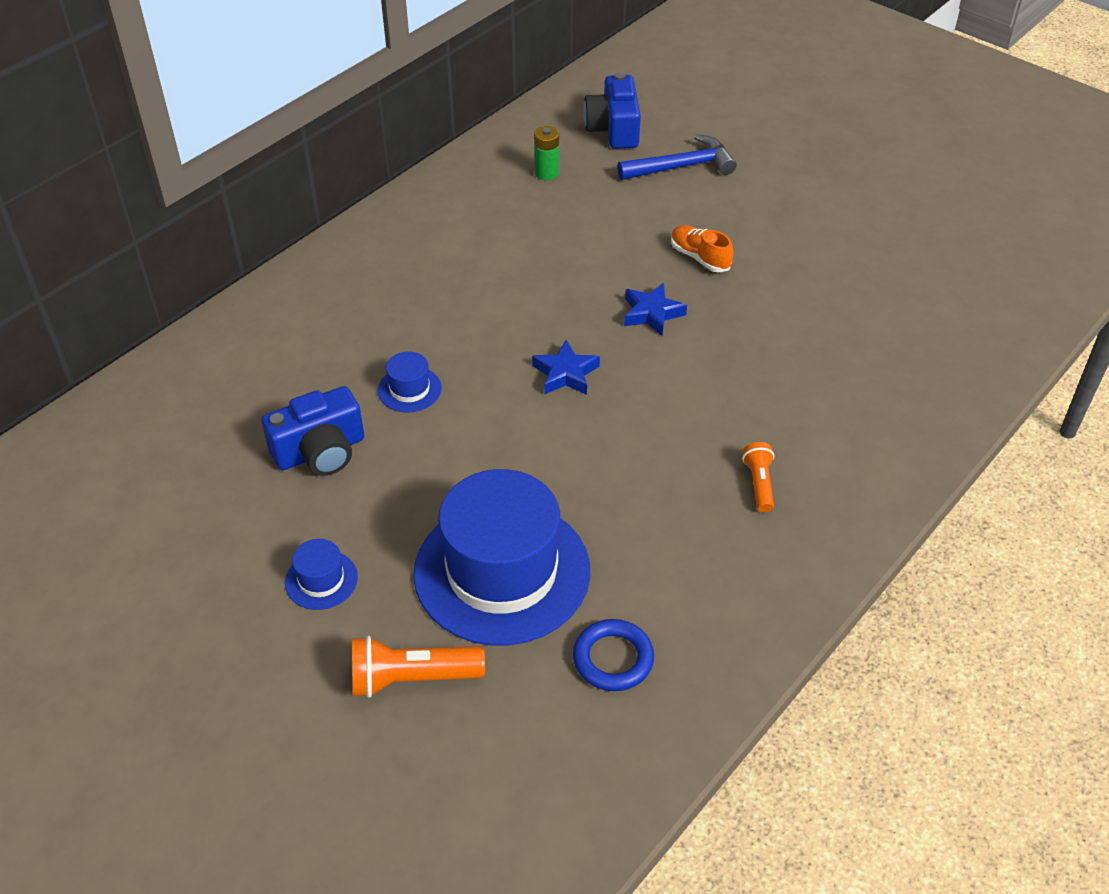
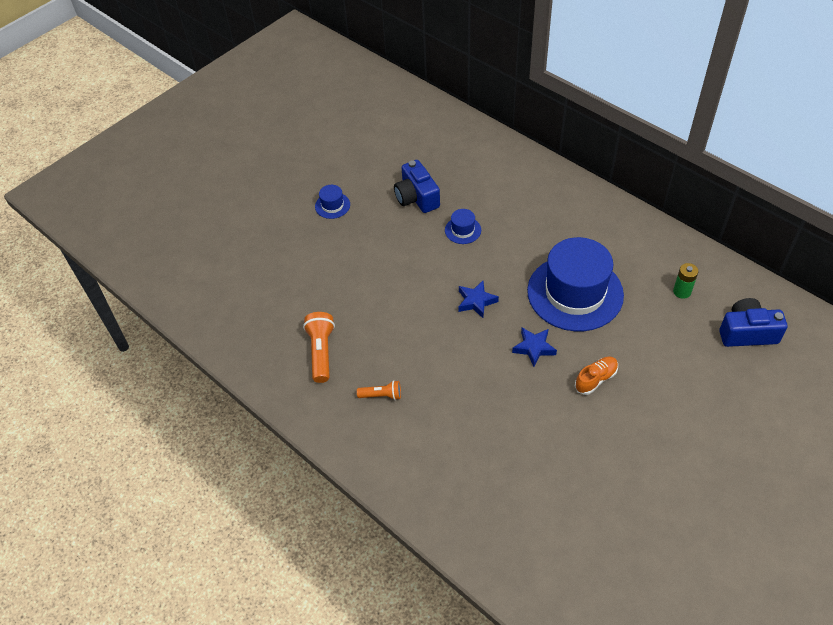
camera: 95 degrees right, 5 degrees up
orange flashlight [352,635,485,698] -> orange flashlight moved to [303,312,335,383]
blue hat [413,469,590,646] -> blue hat moved to [527,237,624,331]
blue ring [573,619,654,691] -> none
blue hammer [617,134,737,180] -> none

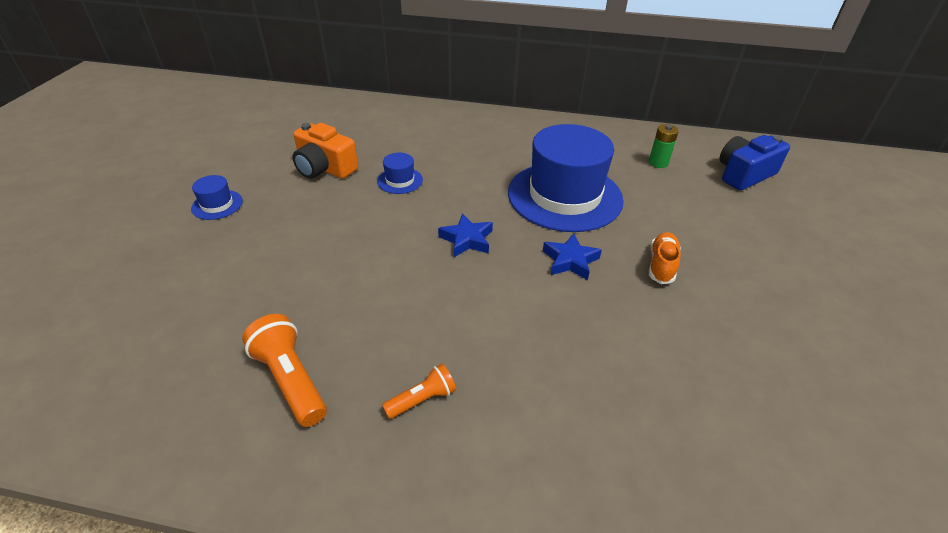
camera: 35 degrees left, 10 degrees down
blue camera [394,160,440,213] -> orange camera [292,123,358,179]

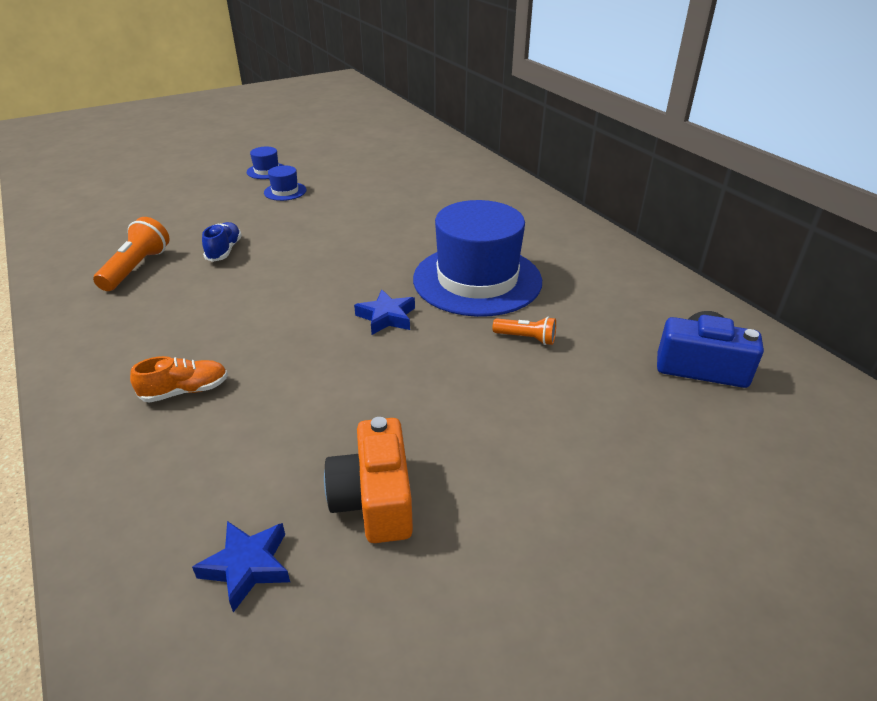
camera: 50 degrees right, 5 degrees down
orange camera [292,123,358,179] -> orange camera moved to [324,417,413,543]
blue hat [377,153,423,194] -> blue hat moved to [264,165,307,201]
orange flashlight [382,364,456,419] -> orange flashlight moved to [492,317,556,345]
blue star [438,213,493,257] -> blue star moved to [192,521,290,612]
green battery [649,124,679,168] -> none
orange shoe [649,232,681,284] -> orange shoe moved to [130,356,228,403]
none -> blue shoe [202,222,242,262]

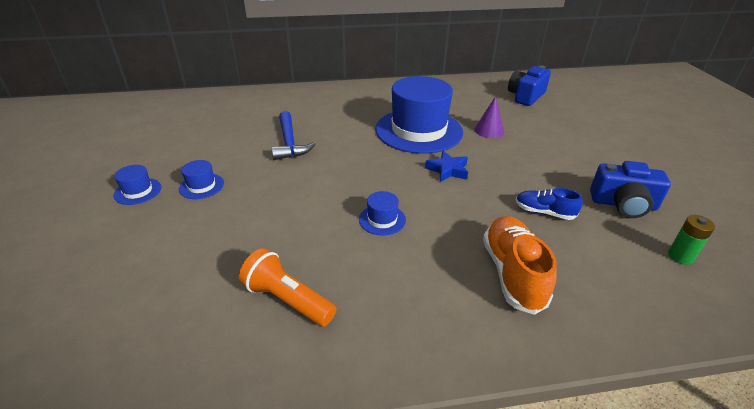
camera: 70 degrees left, 0 degrees up
orange shoe [130,356,228,403] -> orange shoe [483,216,557,315], size x1.70
blue star [192,521,290,612] -> green battery [668,215,715,265]
blue shoe [202,222,242,262] -> blue shoe moved to [516,188,583,220]
orange camera [324,417,413,543] -> blue camera [590,161,671,218]
orange flashlight [492,317,556,345] -> purple cone [474,96,504,138]
none -> blue hammer [271,111,316,160]
none -> blue hat [359,191,406,236]

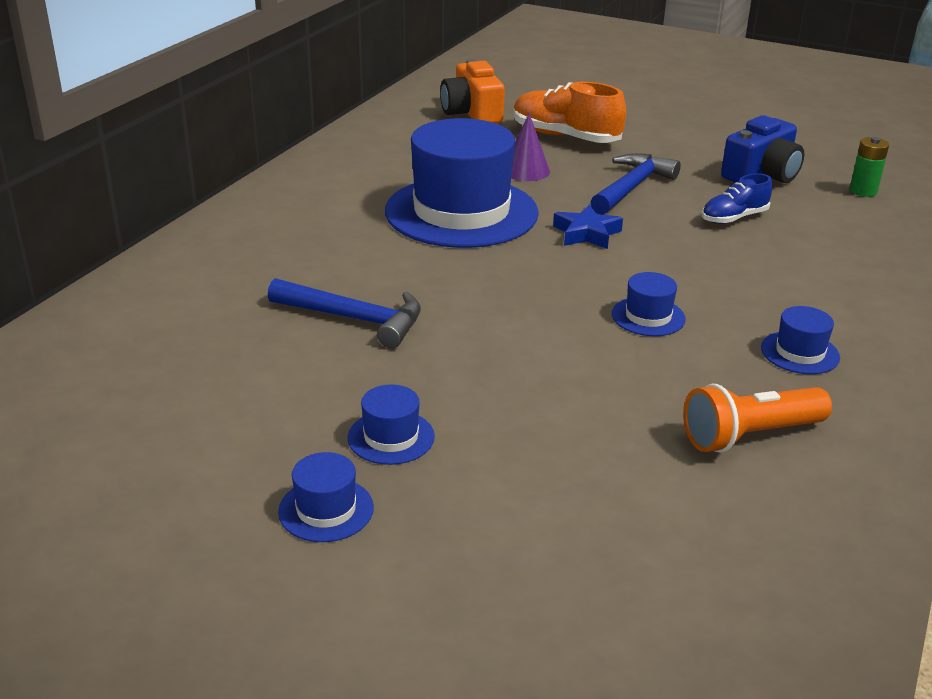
camera: 55 degrees left, 5 degrees down
orange shoe [483,216,557,315] -> orange shoe moved to [513,82,626,143]
blue camera [508,66,551,106] -> orange camera [440,59,505,124]
none -> blue hammer [591,153,681,215]
none -> blue hat [761,306,840,374]

